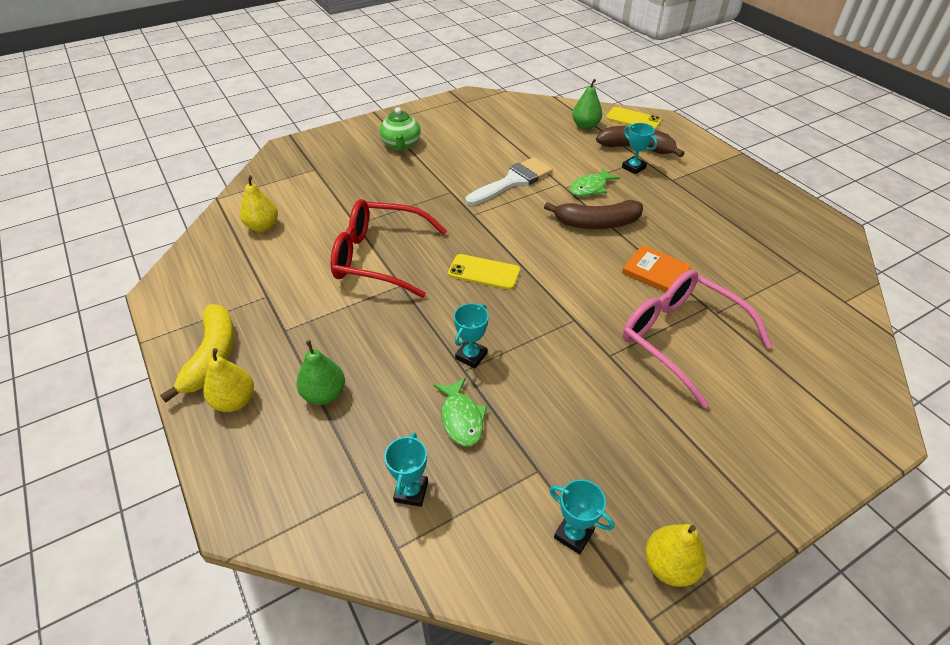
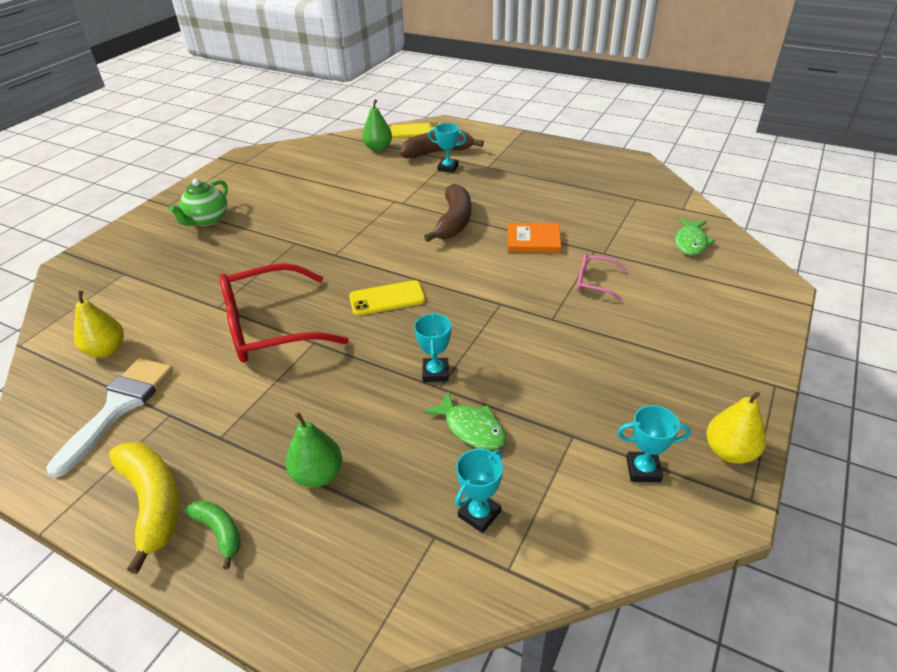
camera: 30 degrees left, 5 degrees down
yellow pear [203,348,254,412] -> green banana [185,500,241,569]
green teapot [379,107,421,151] -> green teapot turned 60 degrees clockwise [168,179,228,226]
turquoise trophy [384,432,428,507] -> turquoise trophy turned 60 degrees clockwise [455,449,503,533]
white brush [465,157,553,206] -> white brush moved to [46,358,173,478]
brown banana [544,200,643,229] -> brown banana turned 45 degrees counterclockwise [424,184,471,242]
green fish [570,167,620,196] -> green fish moved to [675,218,715,255]
pink glasses [622,270,772,408] -> pink glasses [577,254,627,301], size x0.46

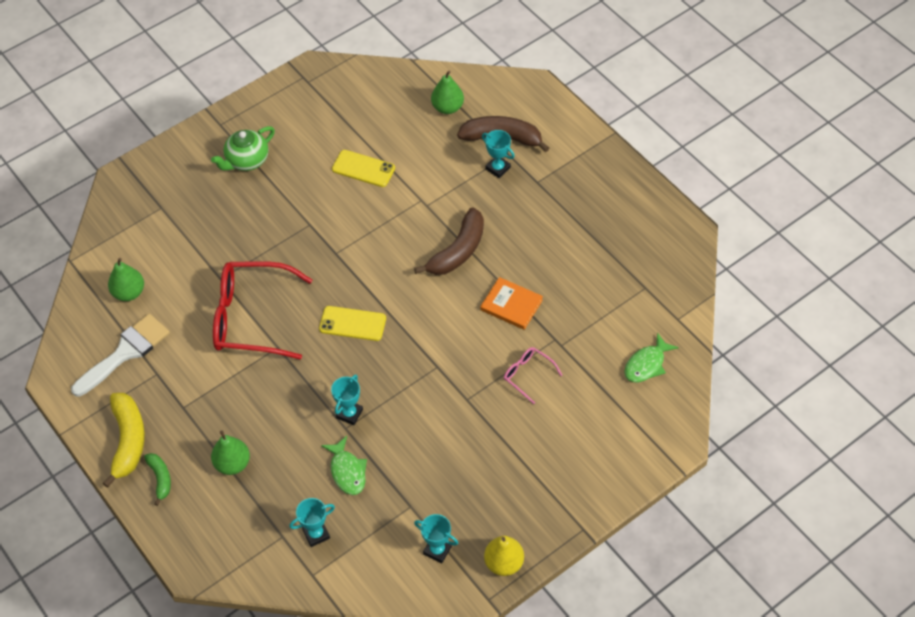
camera: 25 degrees right, 15 degrees up
yellow pear [74,290,124,358] -> green pear [108,258,144,301]
yellow phone [391,122,440,138] -> yellow phone moved to [332,150,395,187]

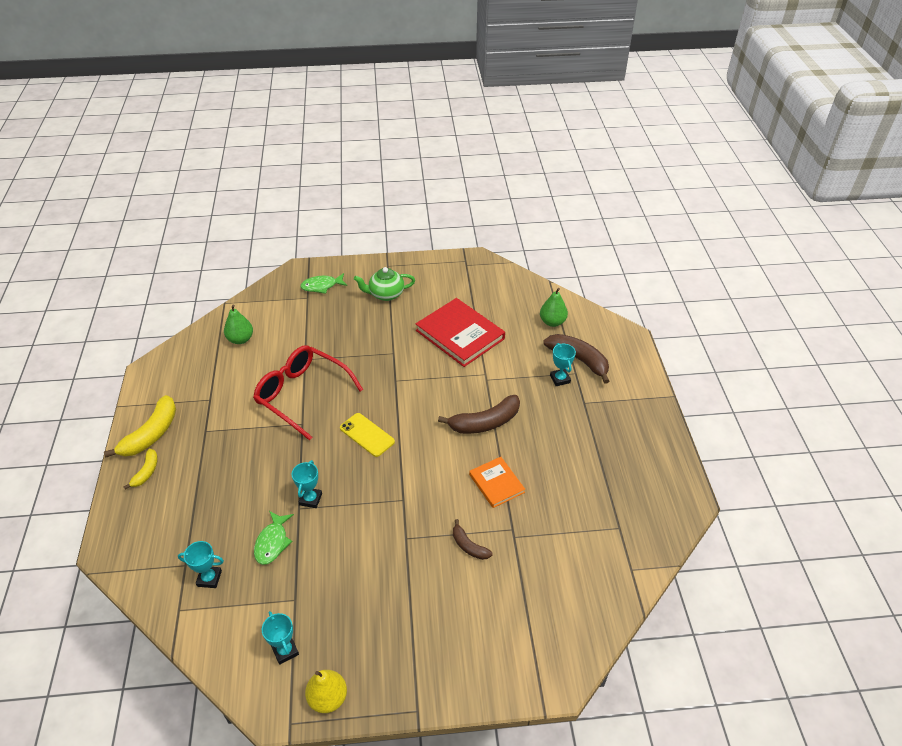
camera: 30 degrees right, 10 degrees down
white brush [71,314,170,397] -> none
green banana [144,453,171,506] -> yellow banana [123,449,158,489]
green pear [211,430,250,475] -> none
turquoise trophy [331,375,363,425] -> turquoise trophy turned 45 degrees counterclockwise [292,460,322,508]
yellow phone [332,150,395,187] -> red book [416,298,505,367]
pink glasses [504,347,562,404] -> brown banana [453,519,493,560]
green fish [624,333,679,382] -> green fish moved to [300,273,347,294]

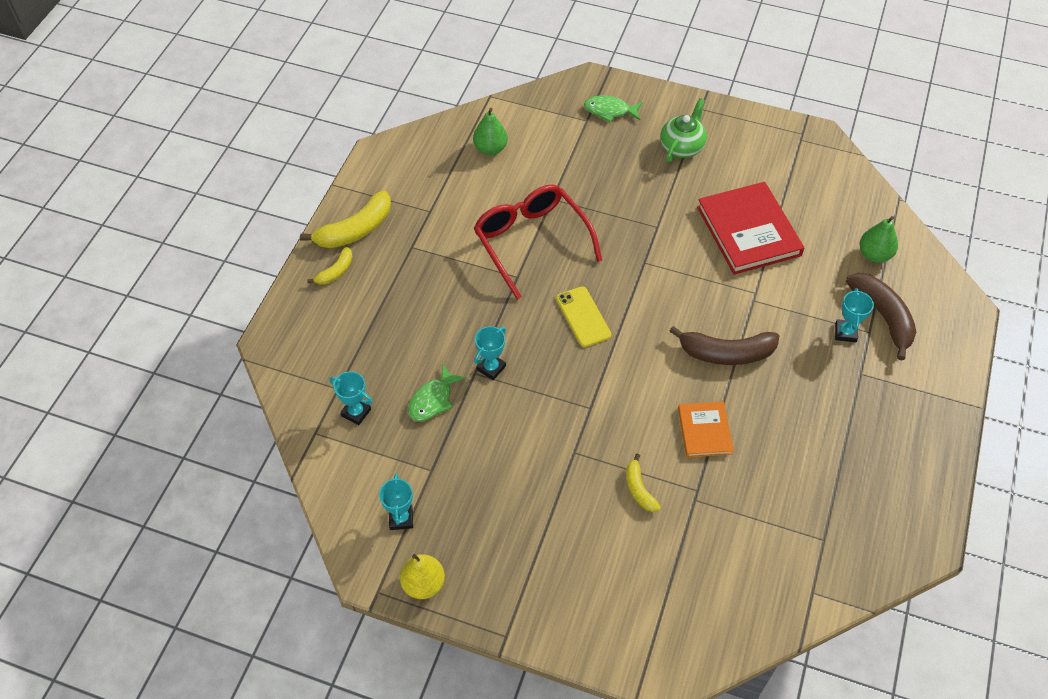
camera: 25 degrees right, 10 degrees up
green teapot [354,267,415,301] -> green teapot turned 105 degrees clockwise [660,98,707,162]
brown banana [453,519,493,560] -> yellow banana [626,454,661,512]

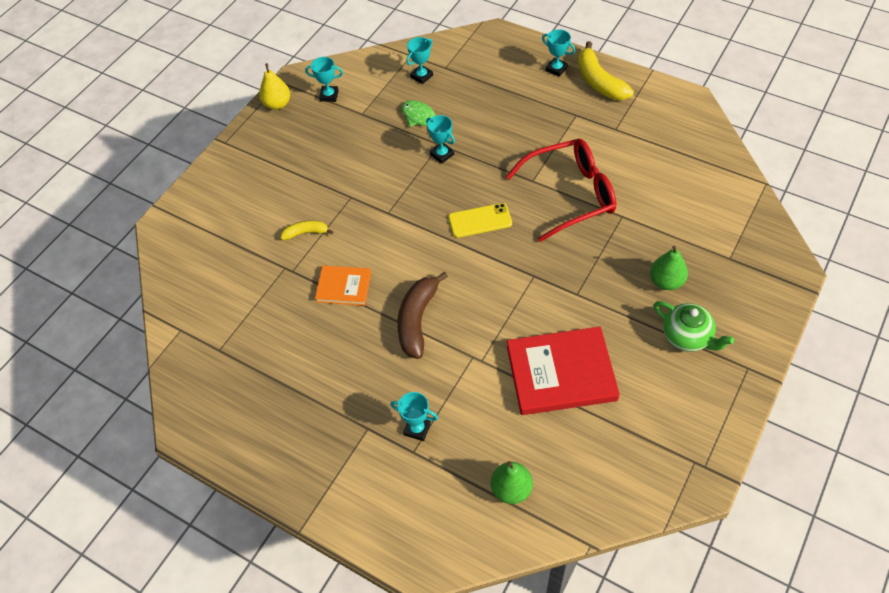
camera: 105 degrees right, 0 degrees up
yellow banana [307,247,353,285] -> turquoise trophy [542,29,575,77]
green pear [473,108,508,155] -> green pear moved to [650,246,688,290]
green fish [584,96,643,122] -> none
brown banana [846,273,916,360] -> none

